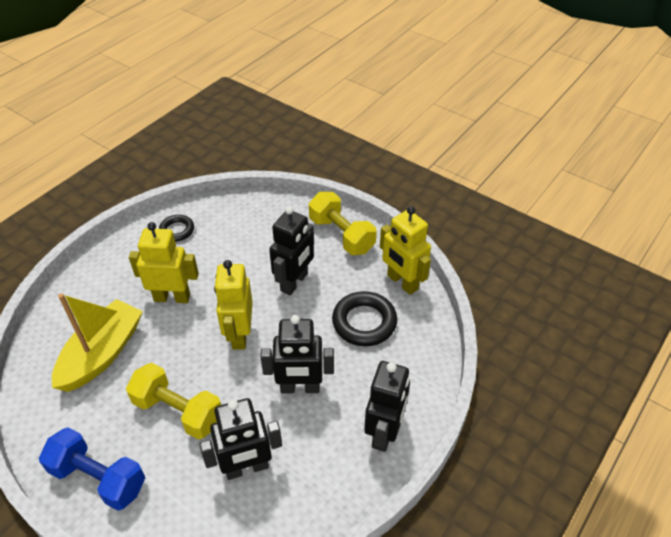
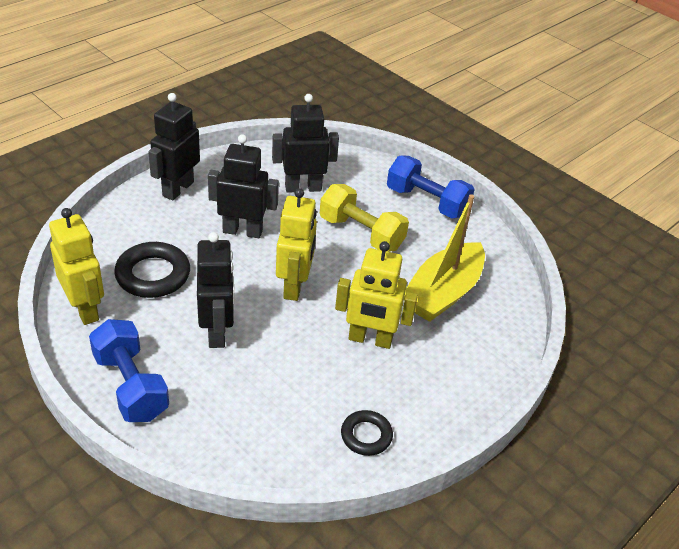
camera: 175 degrees left, 5 degrees down
black robot [269,206,314,295] -> black robot turned 135 degrees clockwise [197,232,235,348]
yellow dumbbell [309,192,377,255] -> blue dumbbell [89,319,169,422]

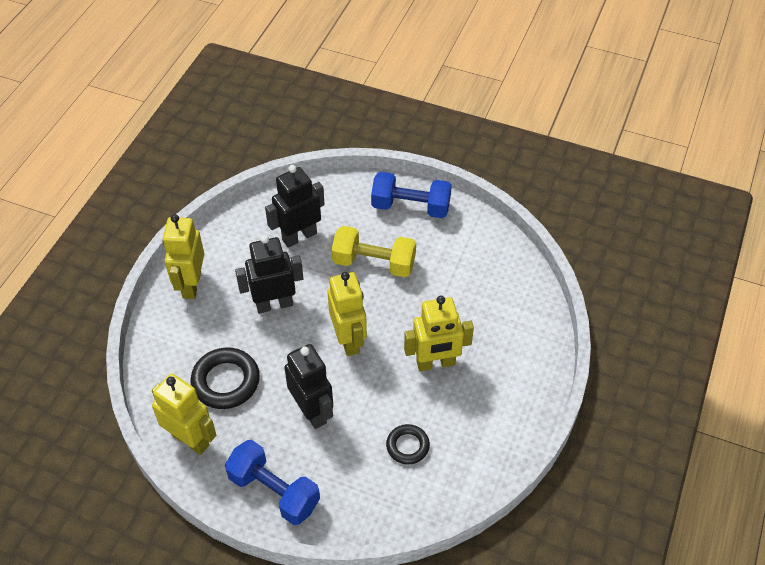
camera: 20 degrees left, 10 degrees up
black robot [148,93,200,201] -> yellow robot [163,214,204,299]
black ring [341,410,393,456] -> black ring moved to [386,424,430,465]
yellow boat [404,194,485,322] -> none

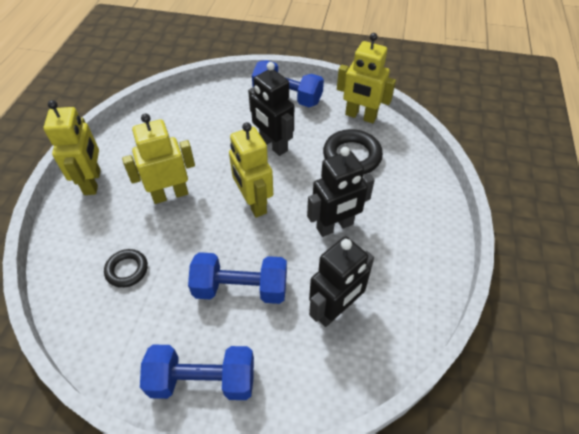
camera: 170 degrees right, 0 degrees up
yellow robot [163,214,204,299] -> yellow robot moved to [43,100,101,195]
yellow dumbbell [332,226,416,277] -> blue dumbbell [188,252,287,304]
black ring [386,424,430,465] -> black ring moved to [104,249,148,288]

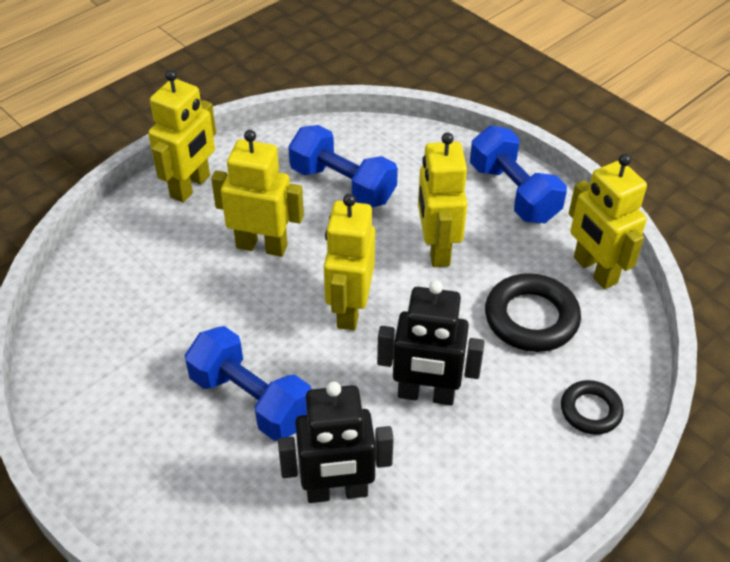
camera: 35 degrees right, 5 degrees down
black ring [104,249,148,288] -> black ring moved to [561,380,624,435]
blue dumbbell [140,345,254,400] -> blue dumbbell moved to [288,125,398,208]
black robot [248,62,294,156] -> yellow robot [418,132,467,267]

